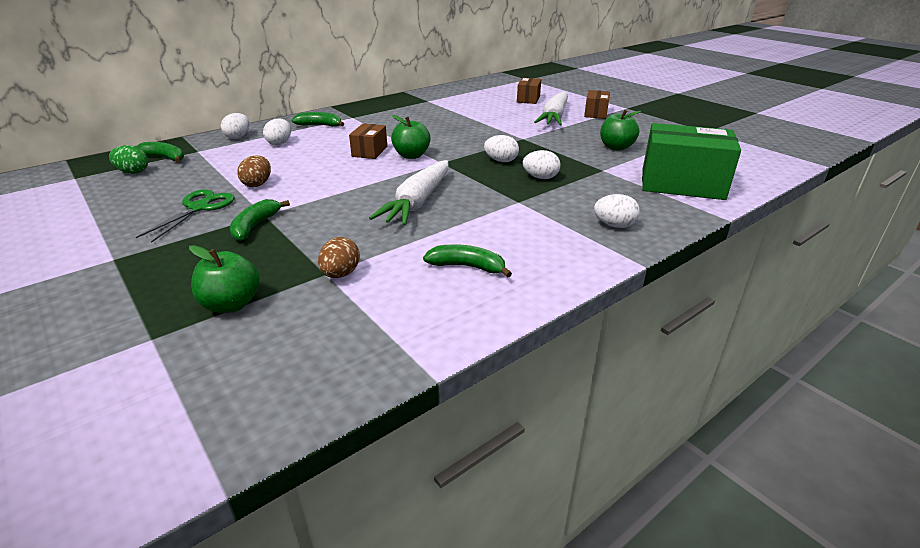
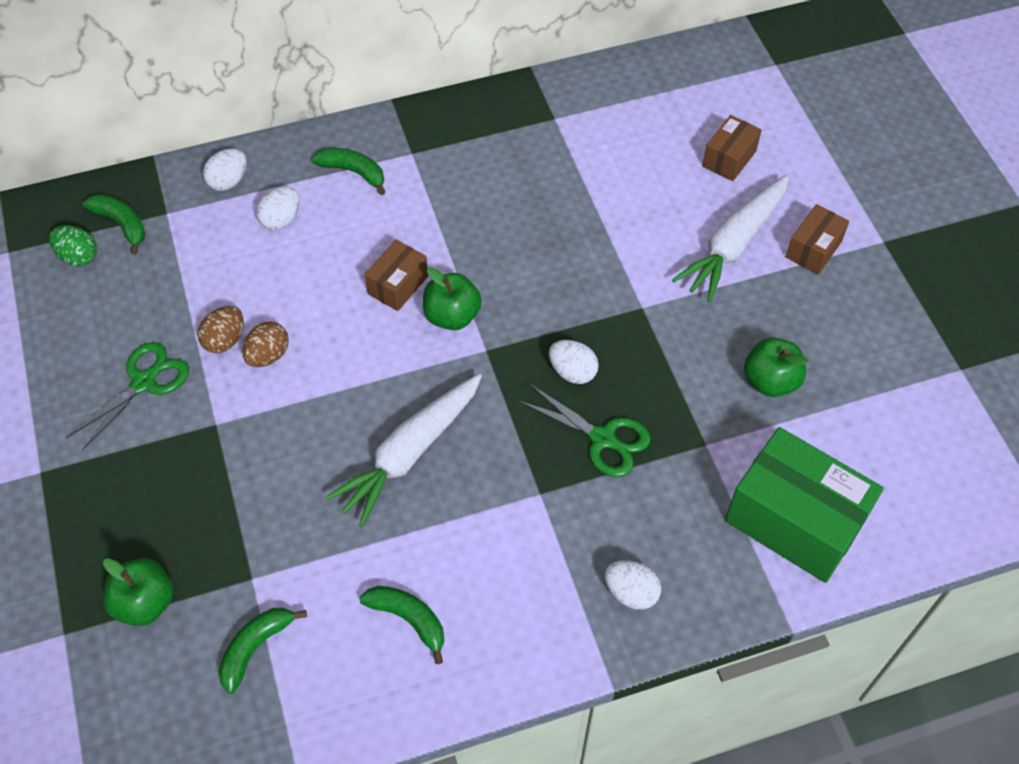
camera: 20 degrees right, 25 degrees up
green banana [230,199,290,241] -> green banana moved to [219,608,307,694]
brown egg [318,237,360,278] -> brown egg moved to [242,321,289,367]
white egg [523,150,560,179] -> green scissors [519,384,651,477]

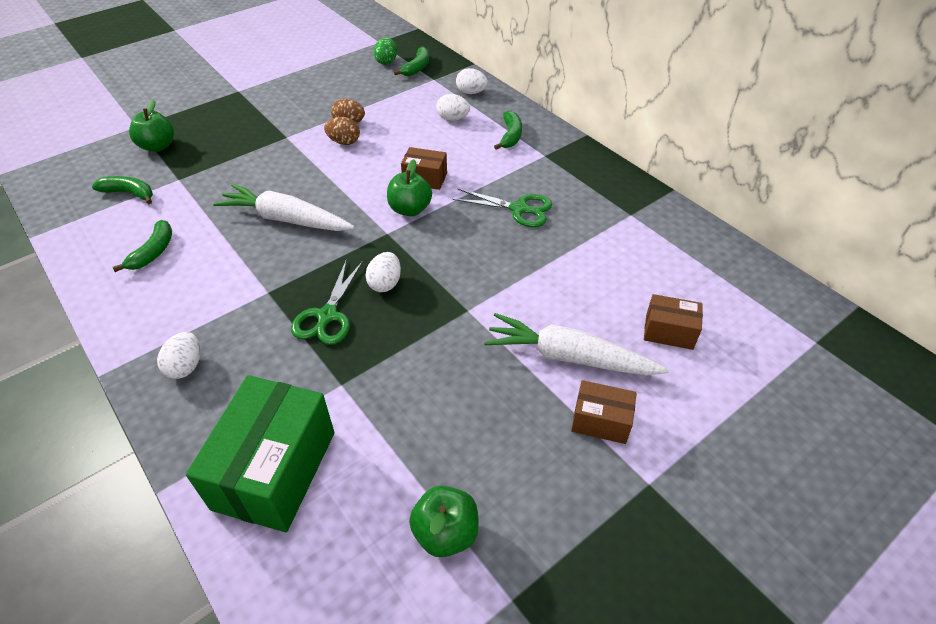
camera: 70 degrees right, 10 degrees down
green scissors [66,342,189,451] -> green scissors moved to [453,189,552,227]
green apple [744,338,808,397] -> green apple moved to [409,486,479,557]

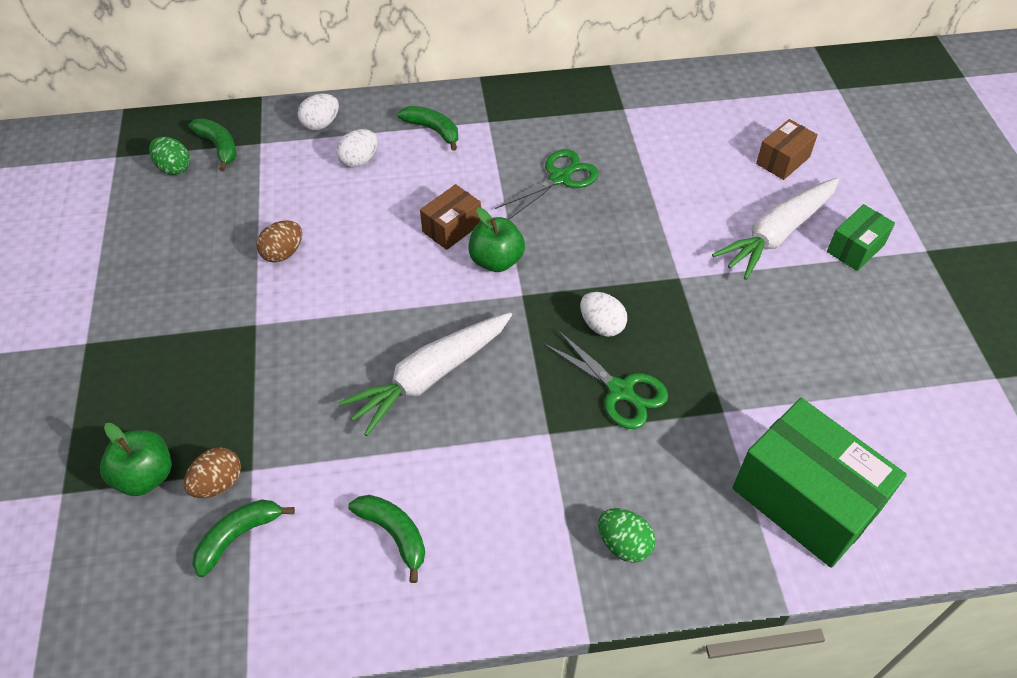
camera: 60 degrees left, 5 degrees up
white egg [157,332,201,379] -> green egg [598,508,656,563]
brown egg [324,117,360,145] -> brown egg moved to [184,447,241,498]
green apple [409,486,479,557] -> none
brown box [571,380,637,444] -> green box [827,204,895,271]

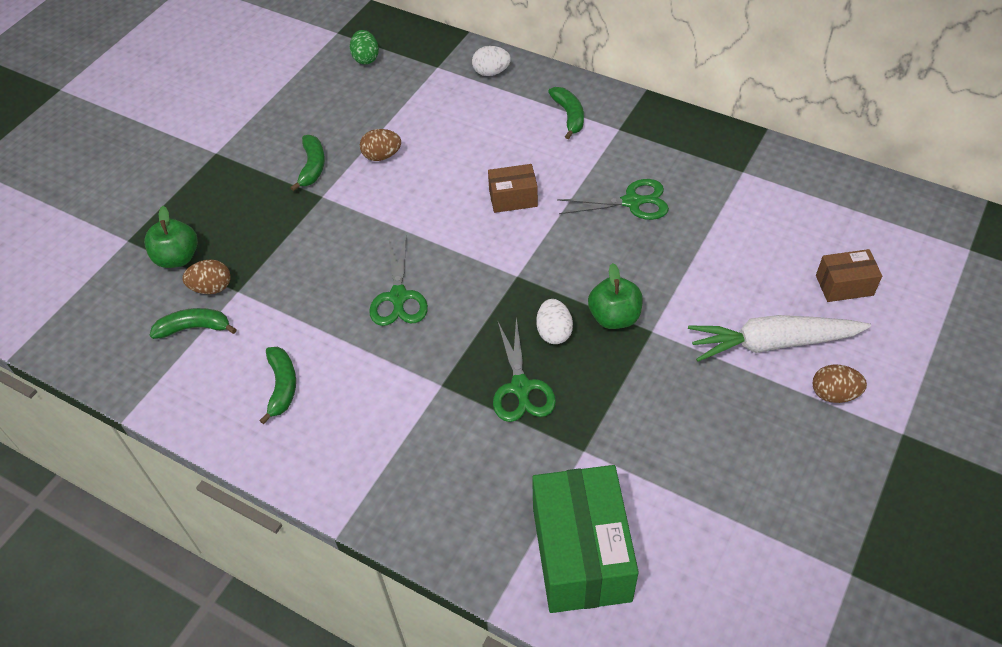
camera: 40 degrees right, 0 degrees up
green banana [188,119,236,171] -> green banana moved to [290,135,325,191]
white egg [336,129,378,168] -> none
white carrot [338,312,512,436] -> green scissors [369,236,428,326]
green apple [468,207,525,272] -> green apple moved to [588,263,643,329]
green egg [598,508,656,563] -> none
green box [827,204,895,271] -> brown egg [813,365,867,403]

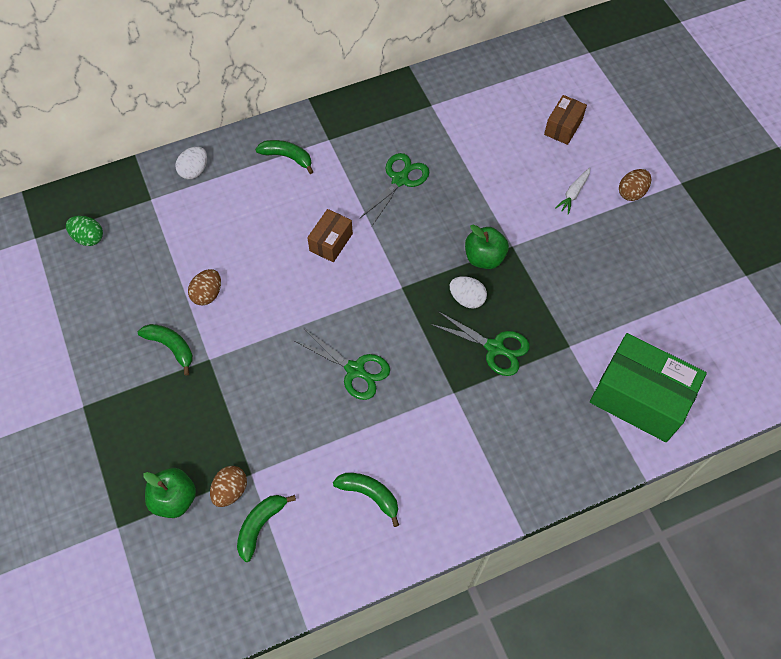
camera: 55 degrees left, 10 degrees up
white carrot [688,315,871,362] -> white carrot [555,168,590,215], size x0.46

